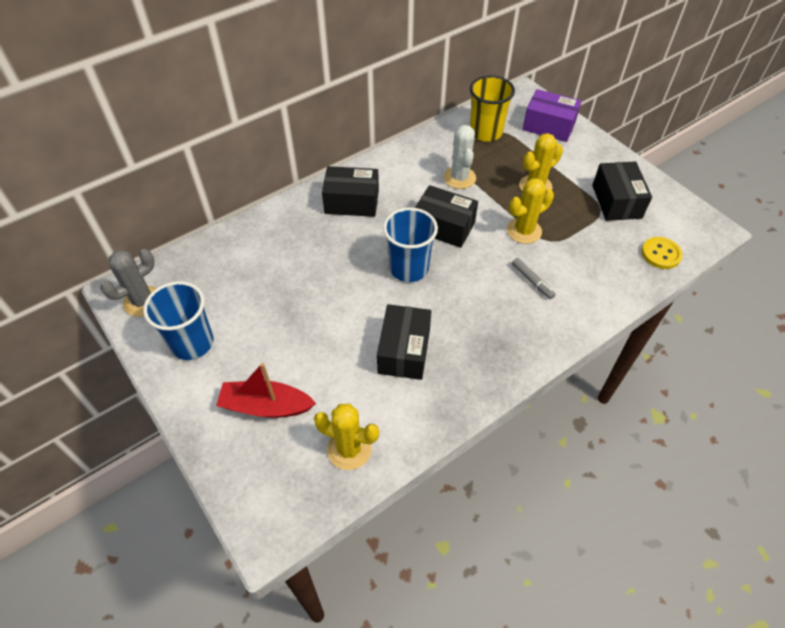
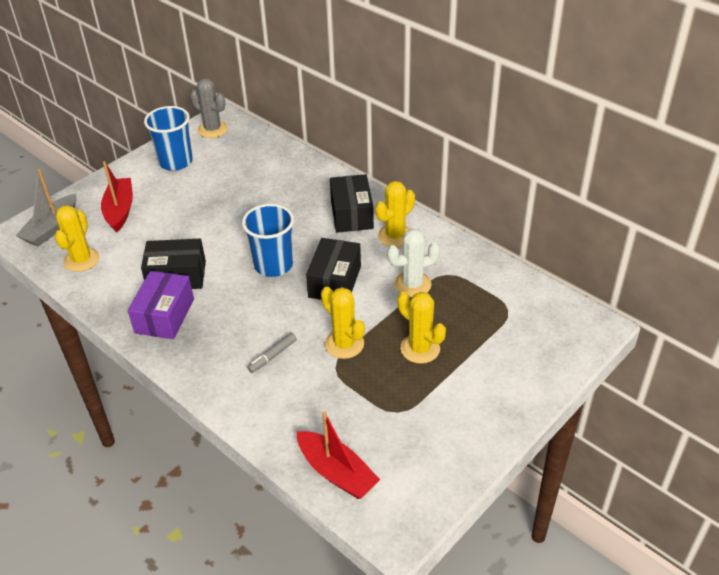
camera: 80 degrees right, 10 degrees down
yellow cup [470,75,515,142] -> none
purple box [522,89,582,142] -> purple box moved to [128,271,194,339]
black box [592,161,652,221] -> none
yellow button [641,237,683,269] -> red boat [297,411,380,499]
none -> grey boat [16,169,76,247]
none -> yellow cactus [375,181,415,247]

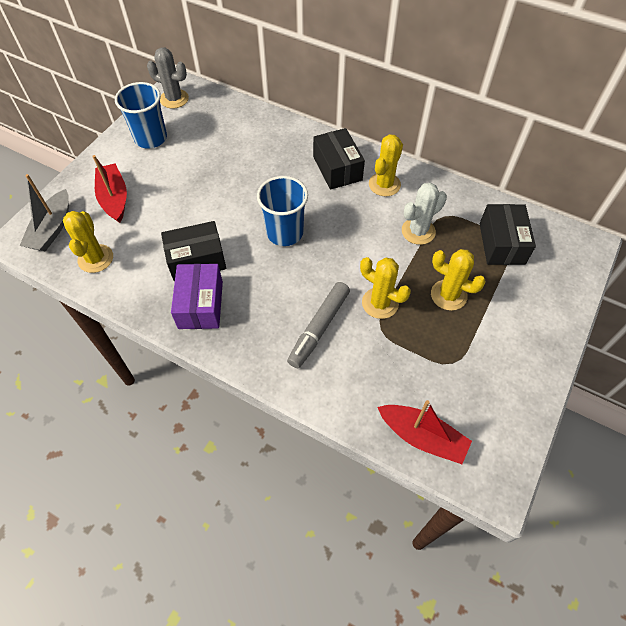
camera: 15 degrees left, 15 degrees up
grey marker [247,333,297,373] -> grey marker [287,282,350,368], size x1.79
black box [306,238,361,300] -> black box moved to [480,204,536,265]

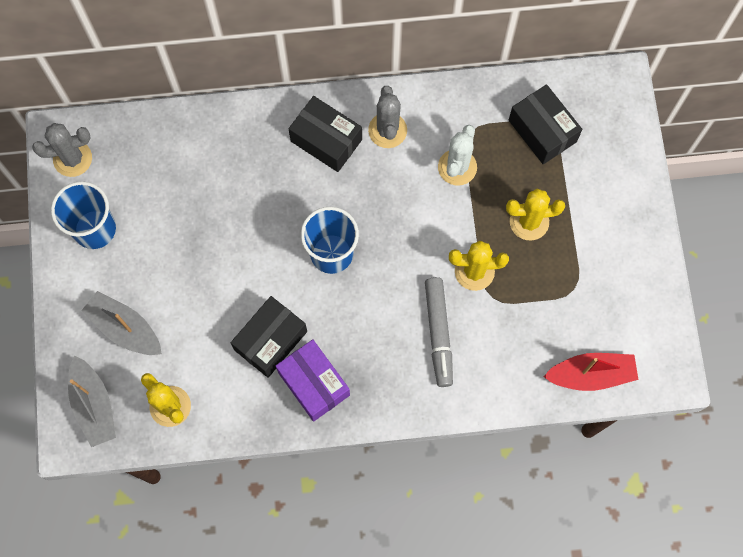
camera: 35 degrees left, 15 degrees up
red boat [92,155,127,223] -> grey boat [81,291,162,355]
yellow cactus [369,134,403,197] -> grey cactus [368,86,407,148]

